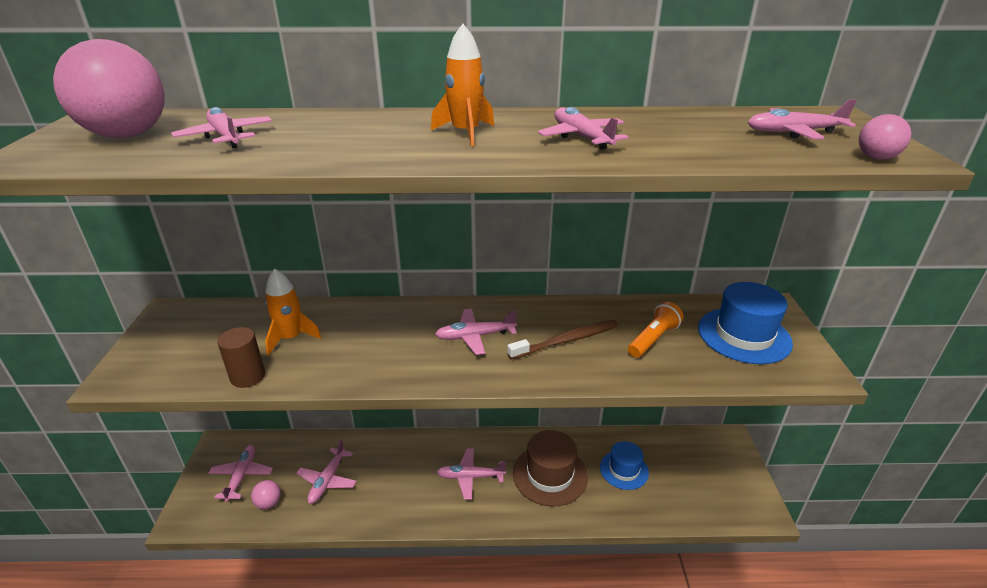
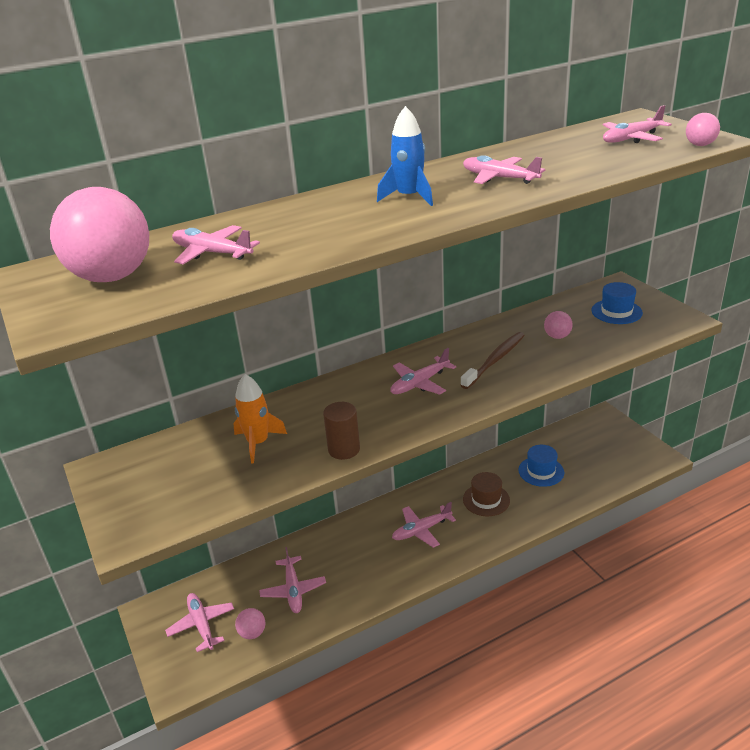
camera: 25 degrees left, 0 degrees up
brown cylinder [217,327,265,388] -> brown cylinder moved to [323,402,360,460]
orange rocket [431,24,494,146] -> blue rocket [377,106,433,206]
brown hat [513,430,588,507] -> brown hat [463,472,510,516], size x0.65
orange flashlight [628,302,684,358] -> pink ball [544,311,573,339]
blue hat [698,282,793,364] -> blue hat [592,282,643,324], size x0.65

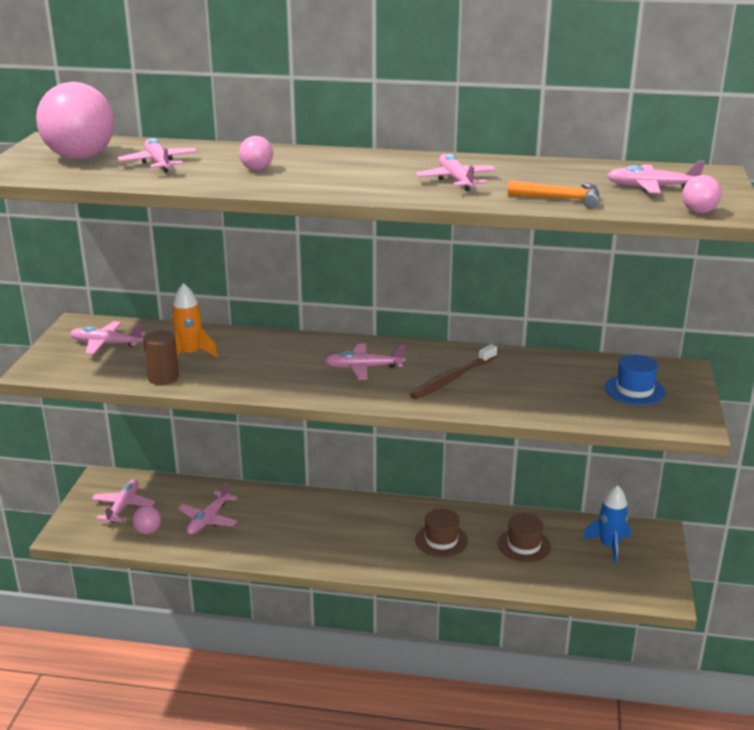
camera: 35 degrees right, 5 degrees down
brown cylinder [323,402,360,460] -> brown cylinder moved to [143,330,179,385]
blue rocket [377,106,433,206] -> blue rocket moved to [583,485,631,564]
pink plane [392,502,456,548] -> pink plane moved to [69,321,145,355]
brown toothbrush [460,332,525,389] -> brown toothbrush turned 150 degrees clockwise [410,344,497,399]
blue hat [518,445,564,487] -> brown hat [497,513,551,563]
pink ball [544,311,573,339] -> pink ball moved to [239,136,273,170]
none -> orange hammer [508,180,599,209]

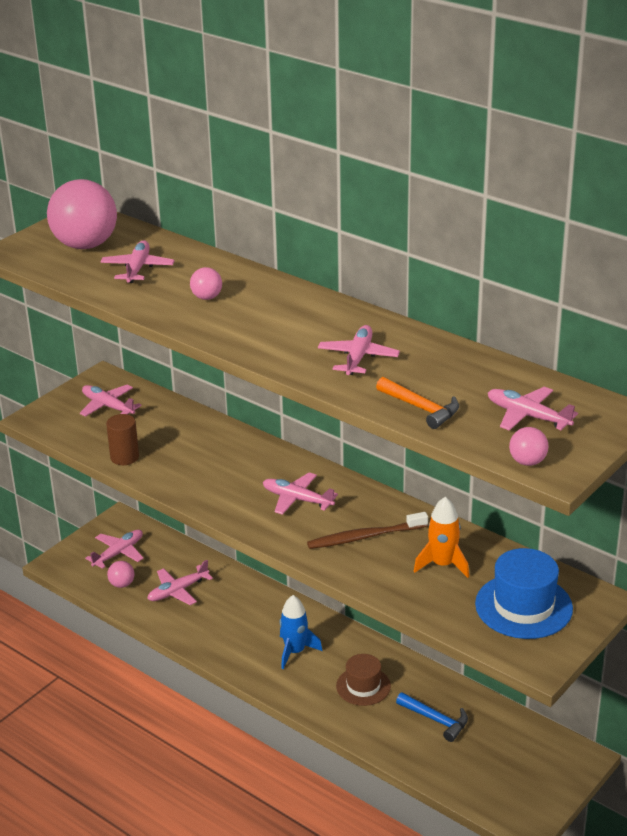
camera: 30 degrees right, 5 degrees up
orange rocket [171,283,218,357] -> orange rocket moved to [414,497,469,578]
brown hat [497,513,551,563] -> blue hammer [396,692,468,742]
blue rocket [583,485,631,564] -> blue rocket moved to [280,595,322,669]
blue hat [605,355,665,405] -> blue hat [475,548,573,639], size x1.54

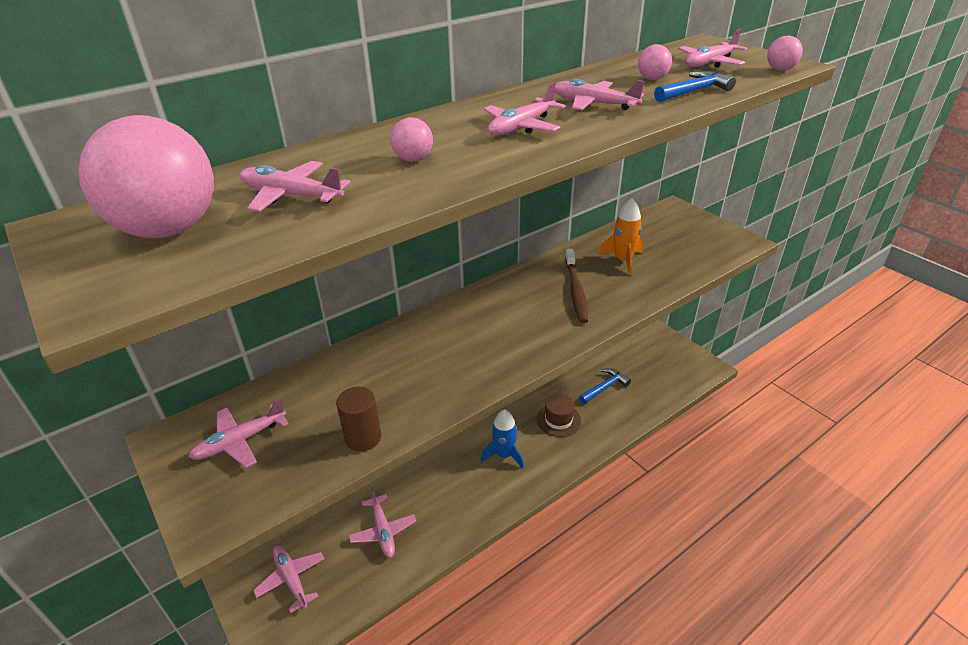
camera: 75 degrees left, 5 degrees up
pink ball [107,561,135,588] -> pink ball moved to [638,44,672,80]
pink plane [263,473,338,515] -> pink plane moved to [484,82,566,135]
orange hammer [376,377,459,429] -> blue hammer [654,71,736,102]
blue hat [475,548,573,639] -> none

